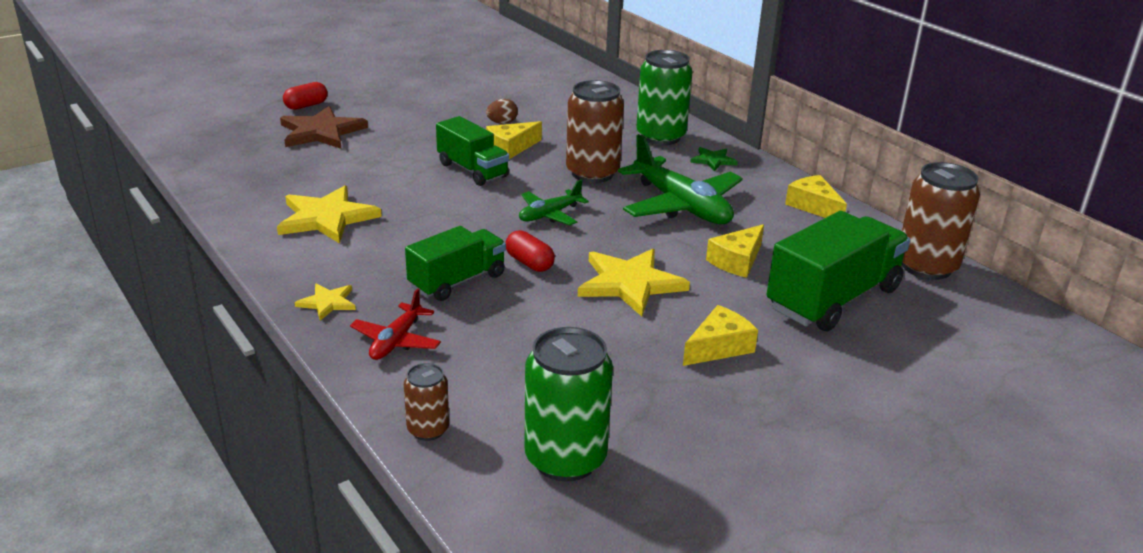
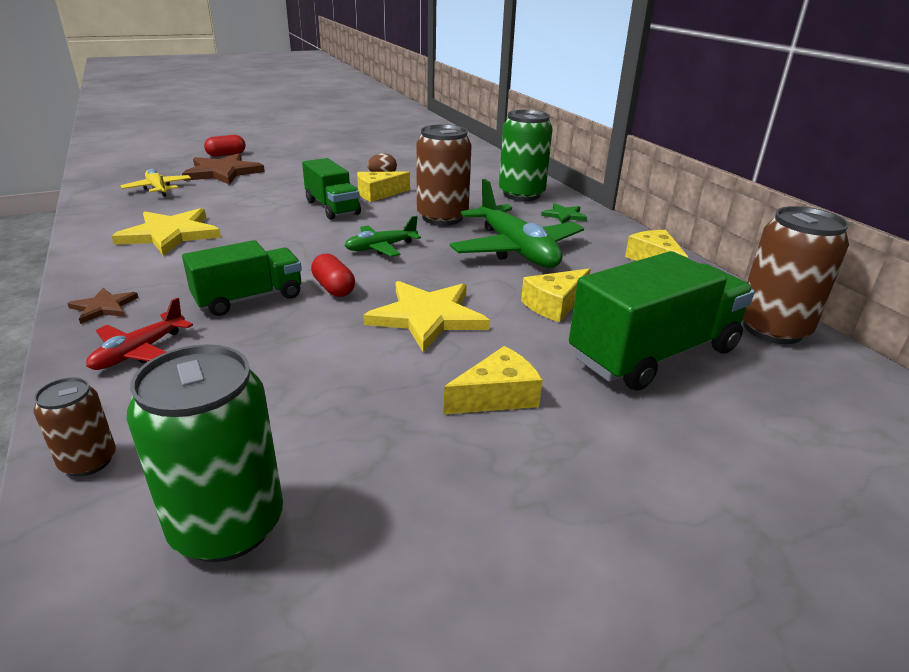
camera: 10 degrees right, 0 degrees up
yellow star [295,284,356,321] -> brown star [67,288,139,324]
none -> yellow plane [121,169,191,197]

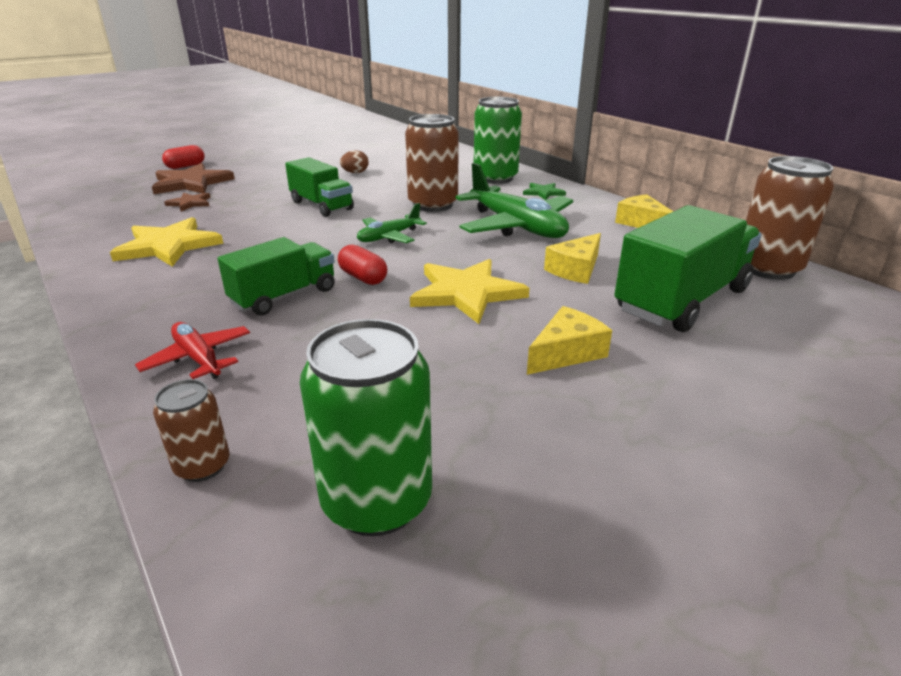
camera: 10 degrees left, 0 degrees up
brown star [67,288,139,324] -> brown star moved to [164,193,210,211]
red plane [86,298,193,370] -> red plane turned 120 degrees clockwise [135,322,250,379]
yellow plane [121,169,191,197] -> none
yellow cheese [357,172,410,202] -> none

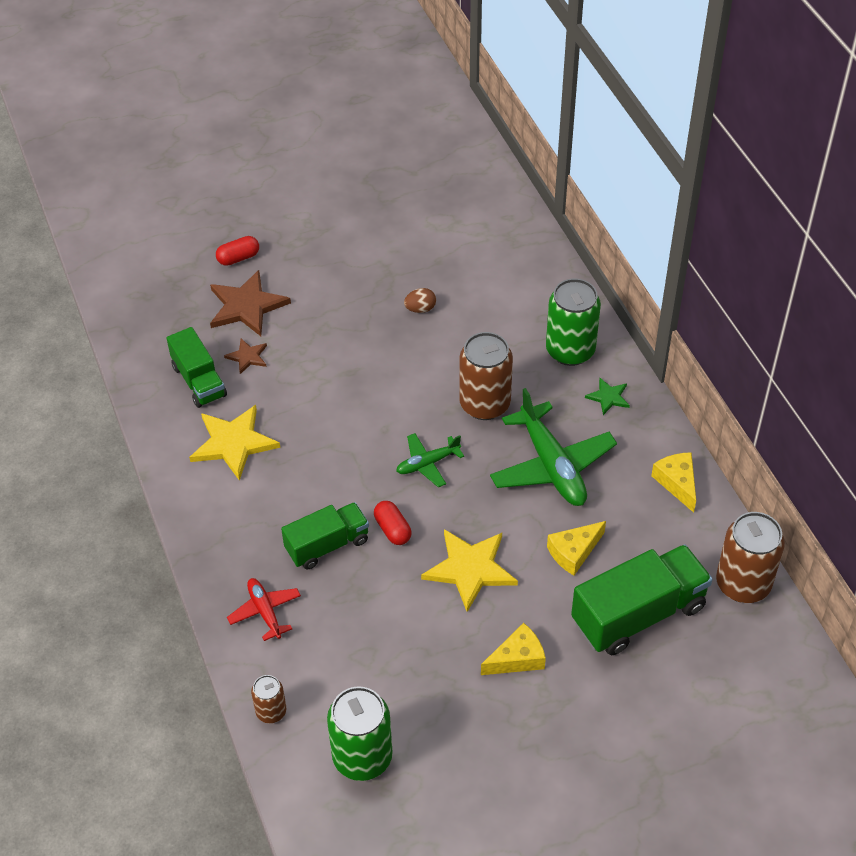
camera: 15 degrees right, 20 degrees up
green truck [285,157,354,217] -> green truck moved to [167,327,227,408]

